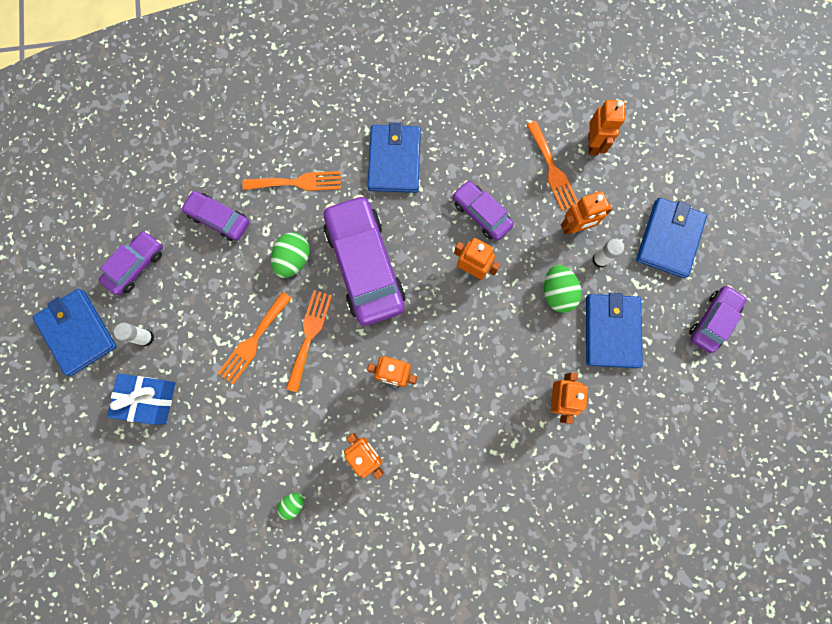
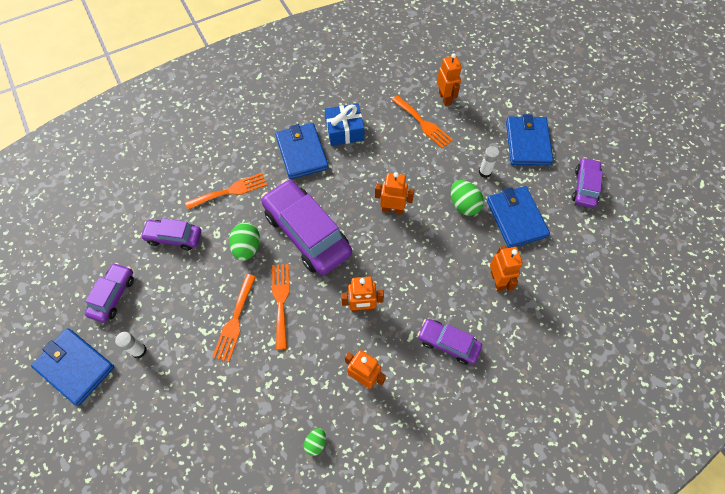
camera: 20 degrees left, 15 degrees down
blue gift [107,374,176,425] -> blue gift moved to [325,103,364,146]
purple car [452,180,514,241] -> purple car moved to [418,319,482,365]
orange robot [561,191,613,235] -> none

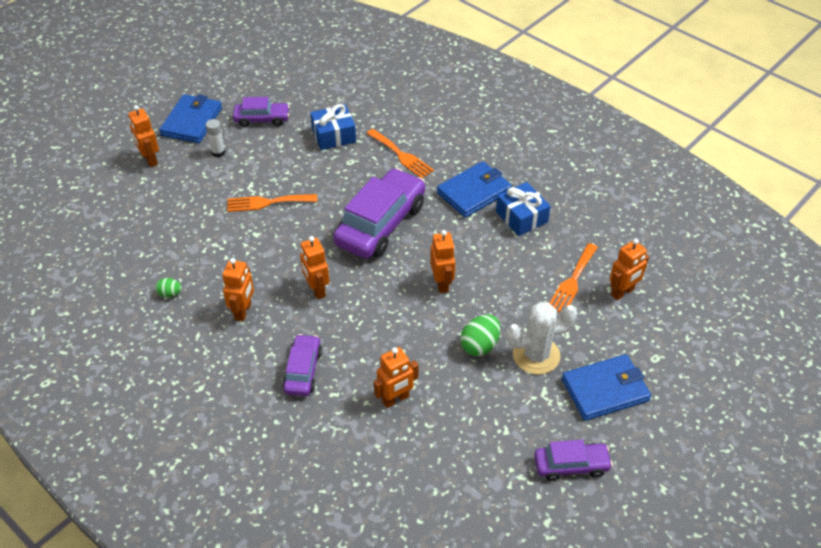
camera: 70 degrees right, 15 degrees down
purple car [140,218,201,250] -> blue gift [310,104,356,150]
green egg [229,223,260,261] -> none
orange fork [272,264,290,349] -> none
white glue stick [479,146,499,178] -> white cactus [506,302,577,375]
blue wallet [487,186,550,248] -> none
none -> orange robot [128,105,159,167]

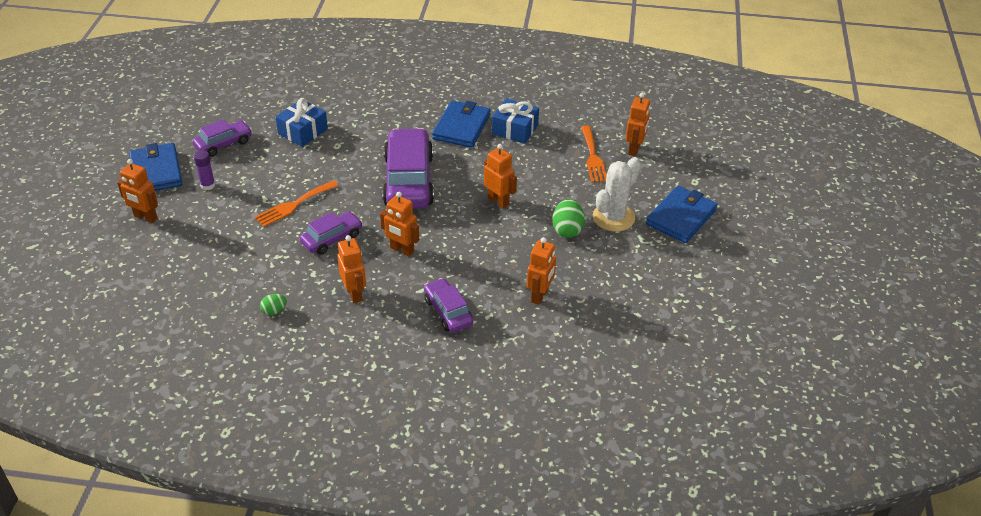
camera: 35 degrees left, 5 degrees down
white glue stick [206,119,225,157] -> purple glue stick [194,150,215,190]
orange fork [366,129,434,178] -> none
purple car [534,440,613,481] -> purple car moved to [300,211,363,255]

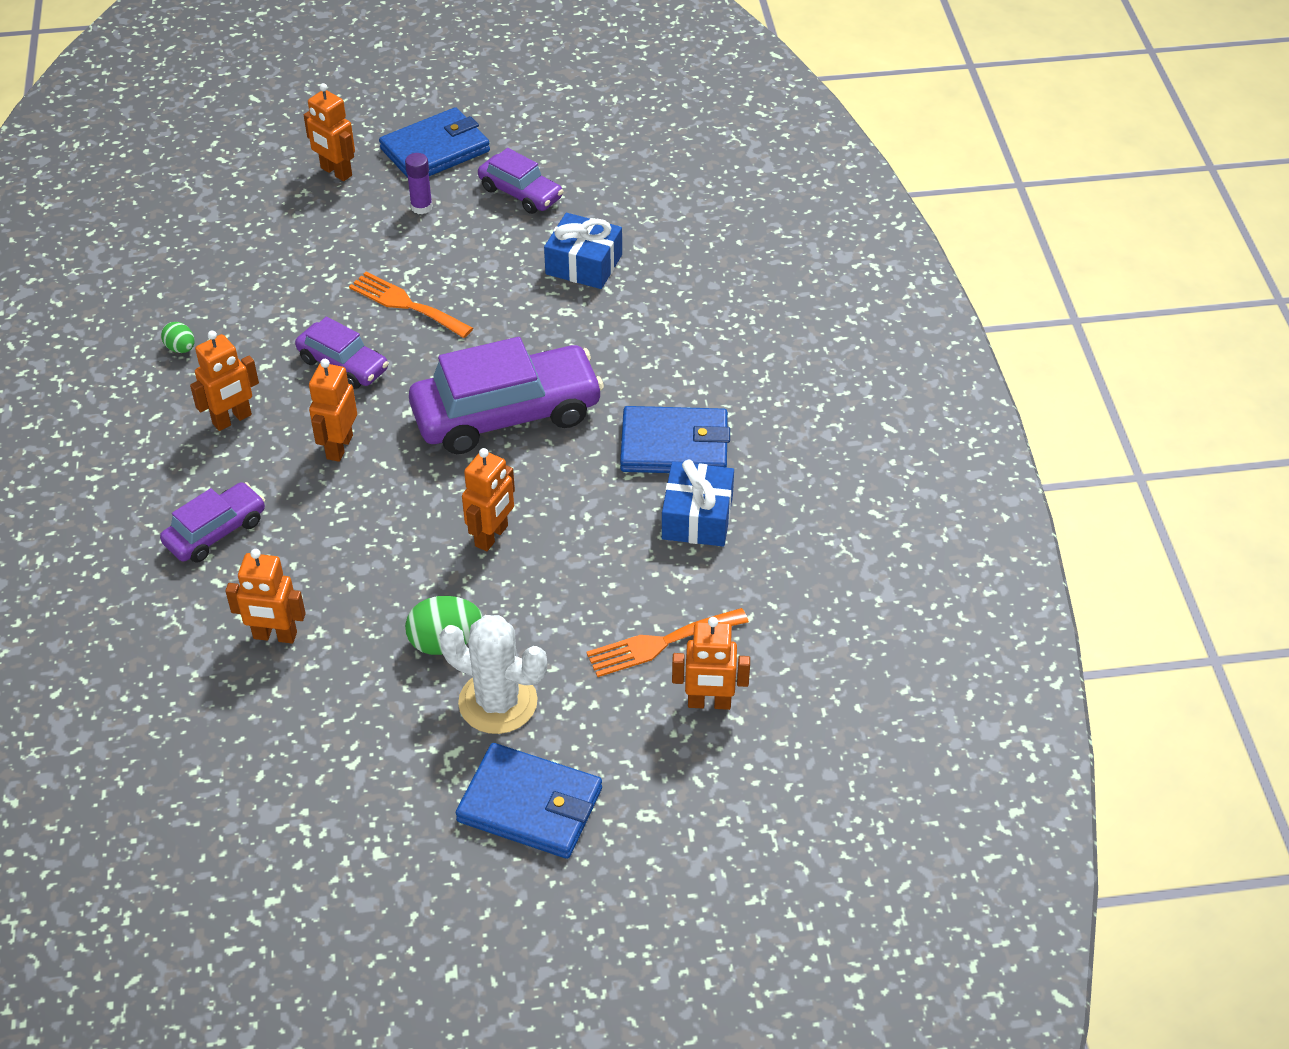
camera: 75 degrees right, 5 degrees up
orange robot [117,159,158,223] -> orange robot turned 60 degrees counterclockwise [304,83,355,181]

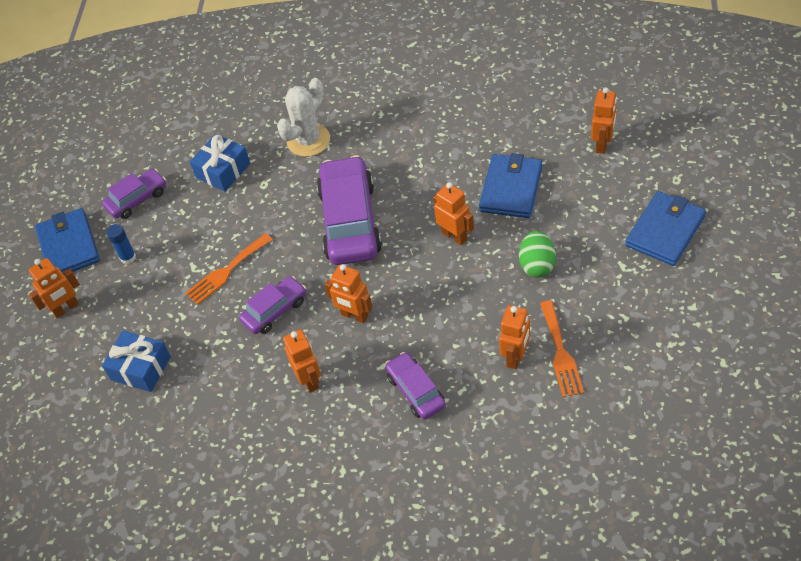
camera: 70 degrees left, 5 degrees up
green egg [161,322,194,353] -> none
purple glue stick [405,153,433,214] -> blue glue stick [107,224,136,264]
white cactus [439,615,547,734] -> white cactus moved to [277,78,330,157]
orange fork [586,608,749,677] -> orange fork moved to [540,300,584,397]
blue wallet [620,406,730,473] -> blue wallet moved to [479,153,542,218]
blue gift [662,460,734,547] -> blue gift moved to [102,331,171,392]

